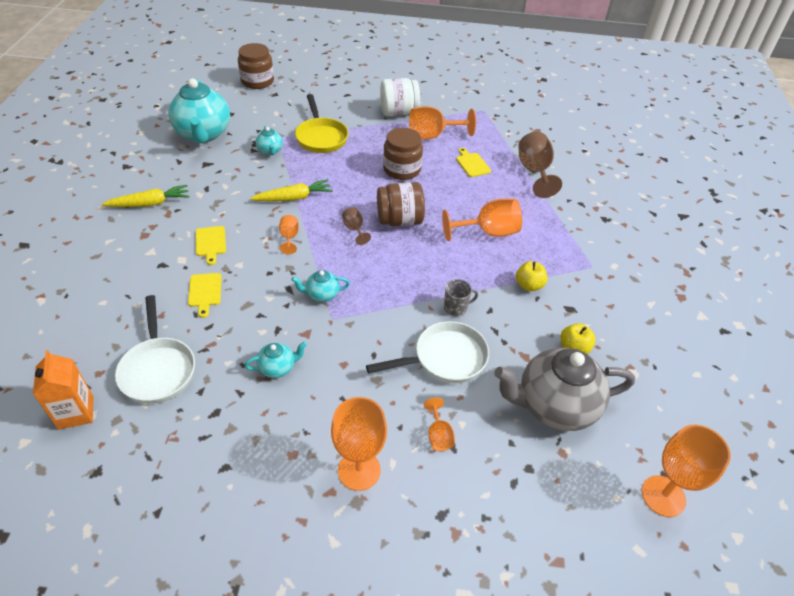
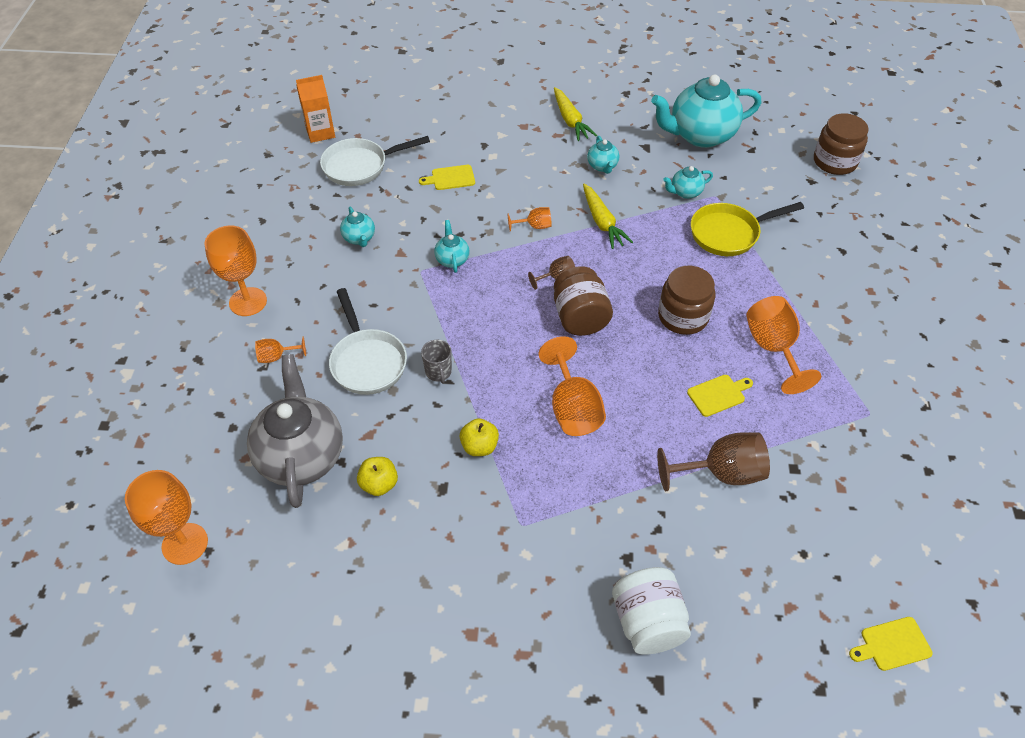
camera: 90 degrees right, 5 degrees up
yellow cutting board [196,226,226,265] -> yellow cutting board moved to [849,617,933,671]
white jar [380,78,420,116] -> white jar moved to [612,567,691,654]
none -> turquoise teapot [587,136,619,174]

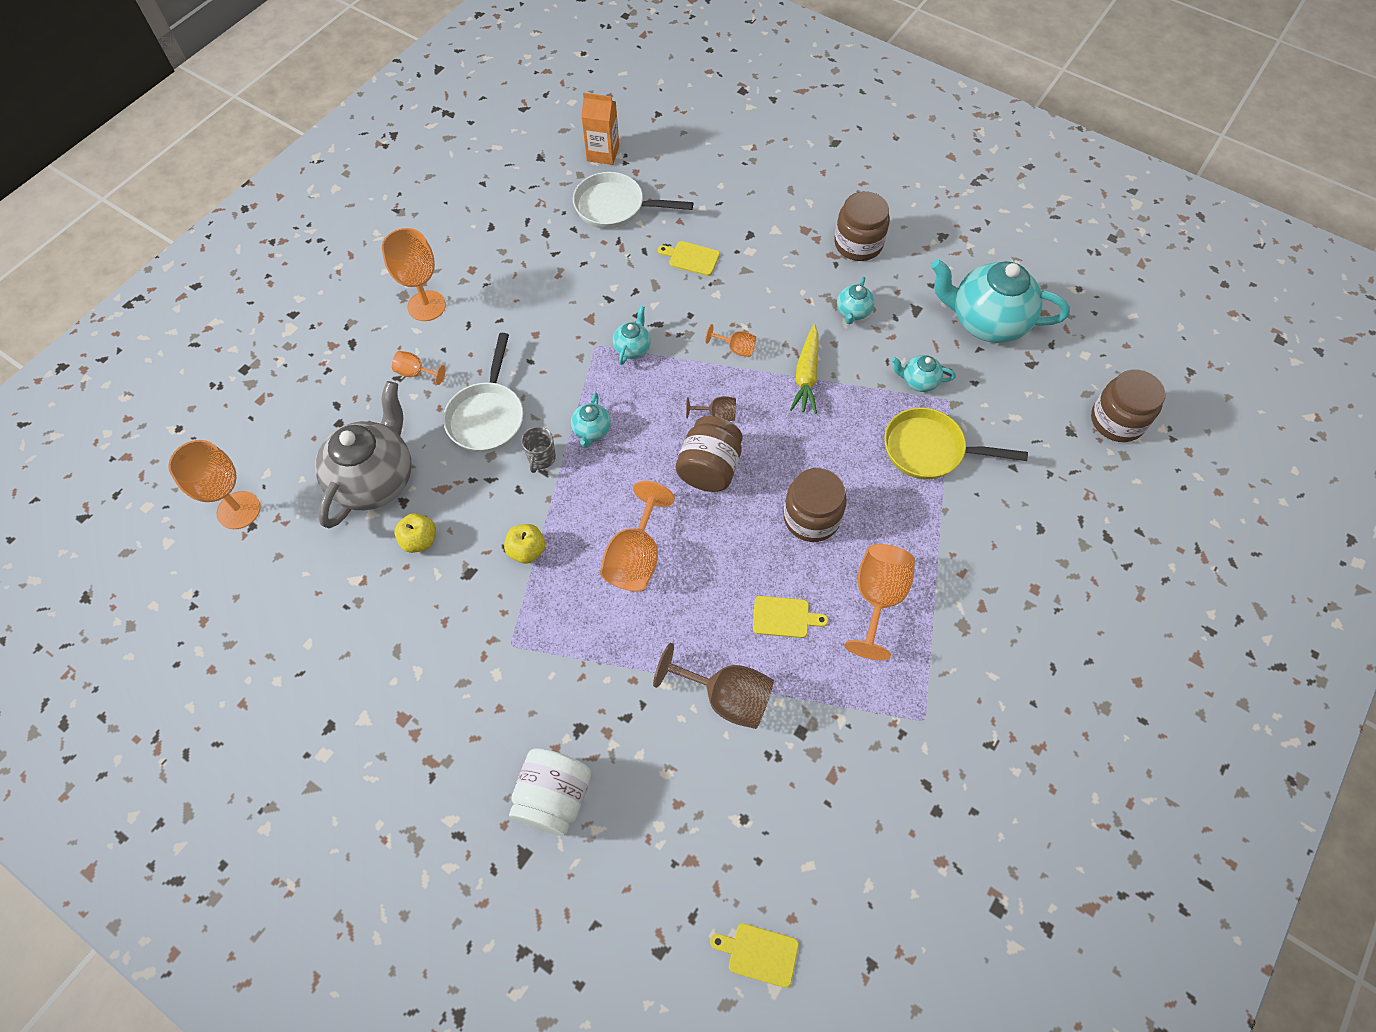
camera: 30 degrees right, 10 degrees up
turquoise teapot [340,206,375,247] -> turquoise teapot moved to [571,393,611,448]
yellow carrot [554,87,597,141] -> brown jar [834,191,890,261]

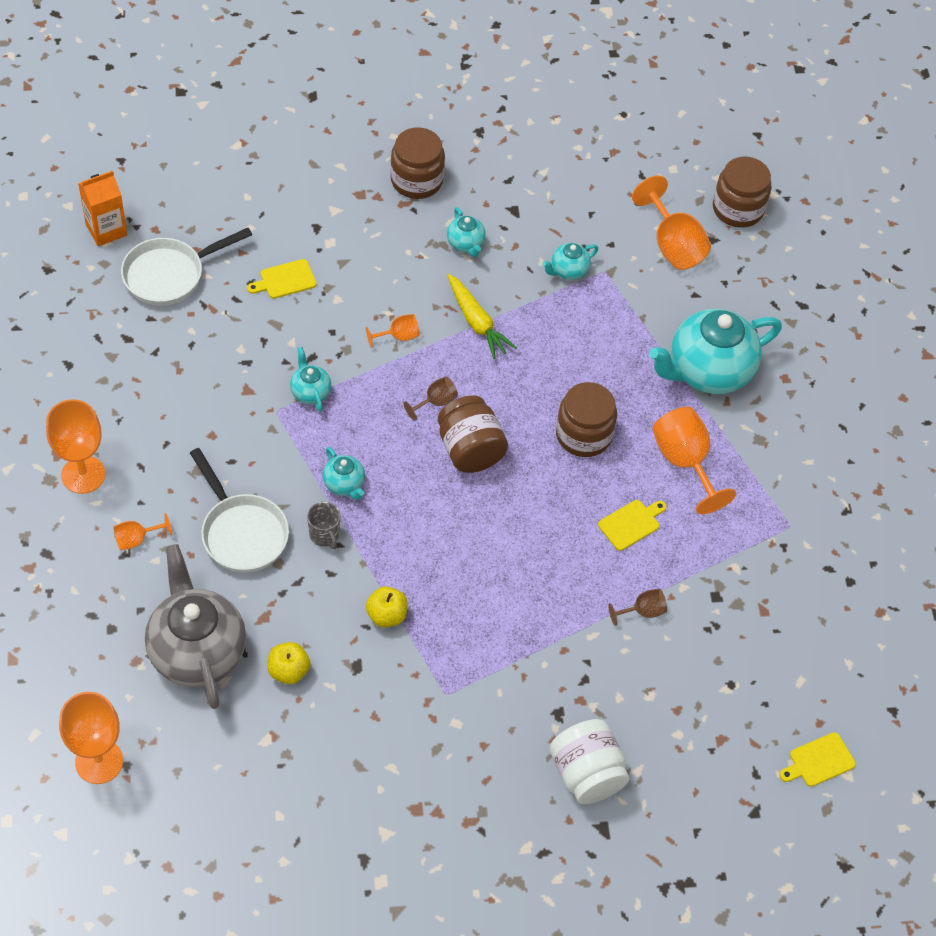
camera: 45 degrees left, 5 degrees down
orange goblet [600,481,675,591] -> orange goblet moved to [632,175,711,270]
brown goblet [653,643,774,729] -> brown goblet [608,589,667,626], size x0.51
yellow pan [884,407,1028,480] -> none
turquoise teapot [931,259,1070,343] -> turquoise teapot moved to [649,309,782,394]

